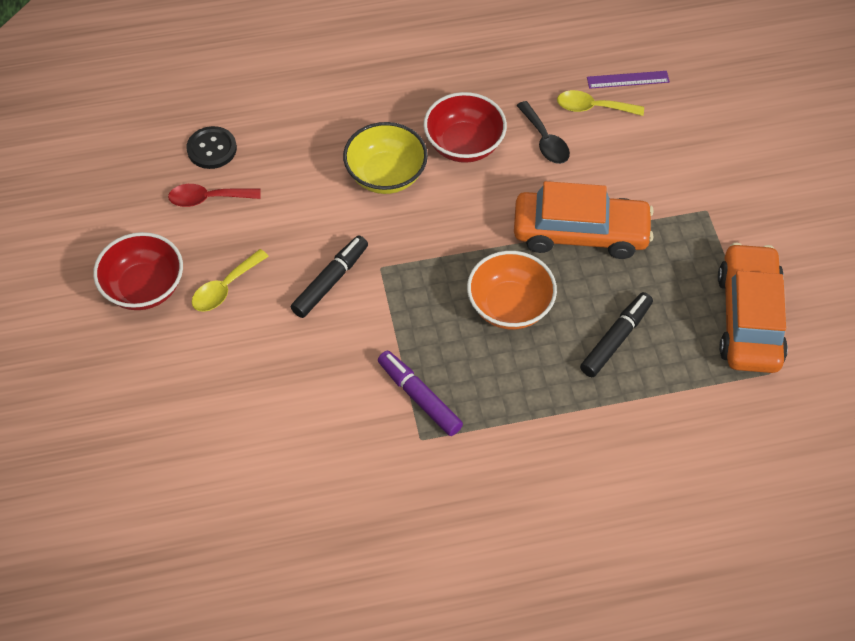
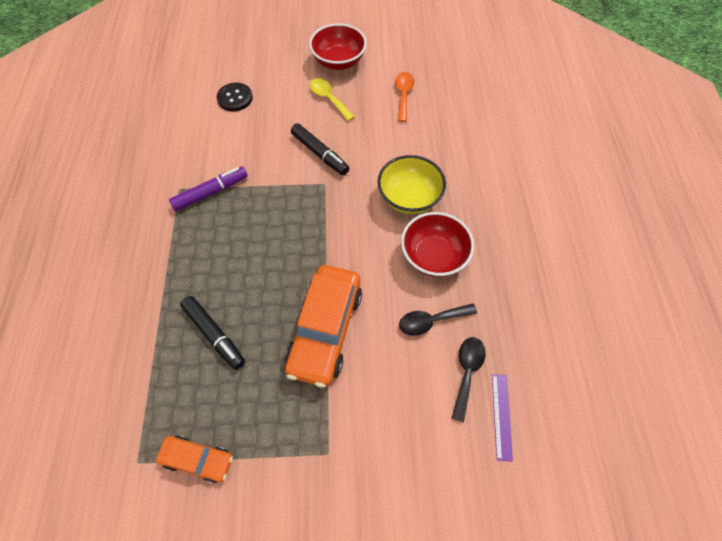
camera: 100 degrees right, 5 degrees up
red spoon [168,184,261,207] -> orange spoon [395,72,414,122]
black button [187,126,237,169] -> black button moved to [217,83,253,111]
orange bowl [467,251,557,329] -> none
yellow spoon [557,90,644,116] -> black spoon [452,337,486,422]
orange car [718,243,788,373] -> orange car [156,435,233,483], size x0.54

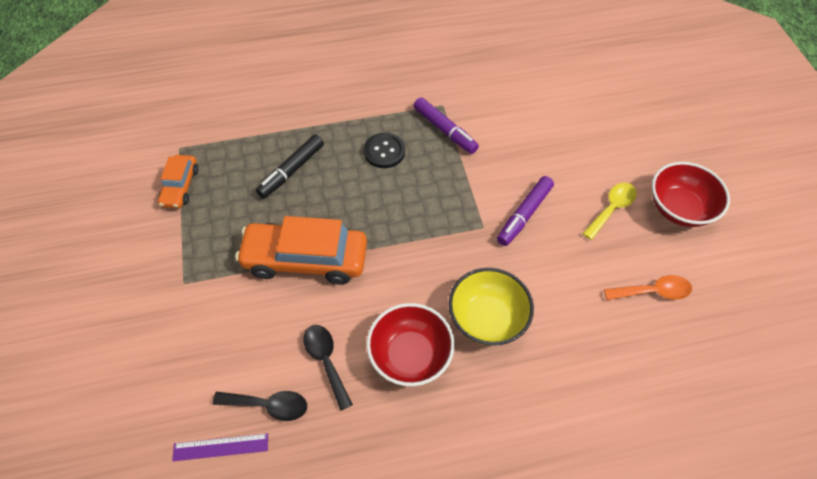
camera: 80 degrees right, 5 degrees down
black button [217,83,253,111] -> black button moved to [364,133,405,168]
black marker [291,123,349,175] -> purple marker [497,176,554,246]

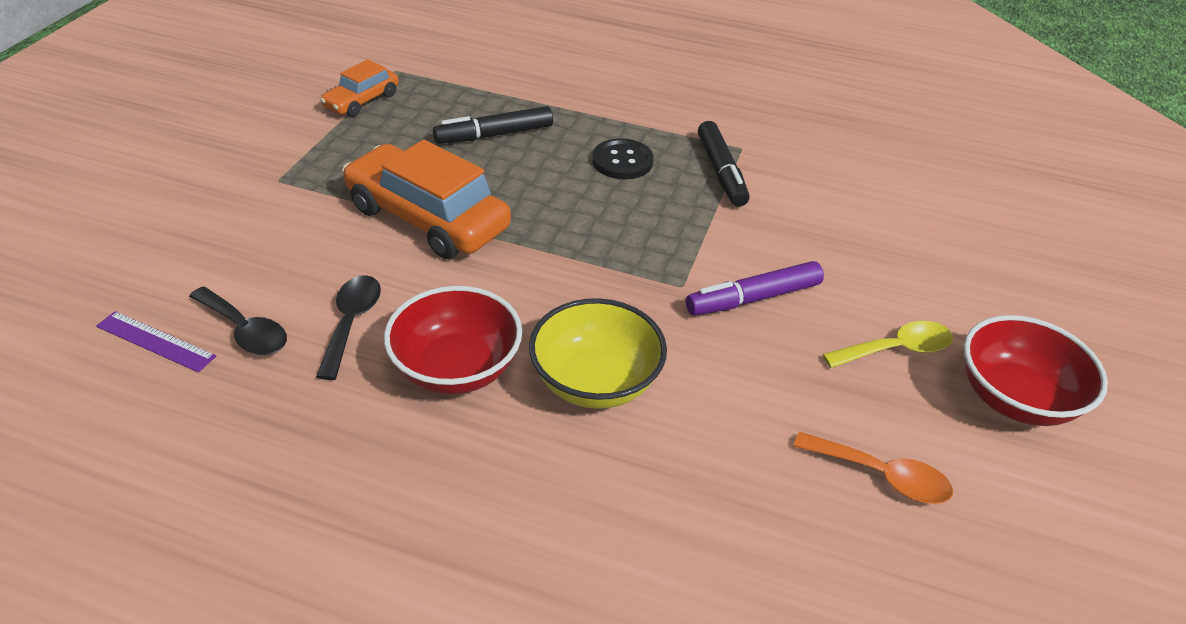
camera: 30 degrees right, 15 degrees down
purple marker [414,97,479,154] -> black marker [698,121,750,207]

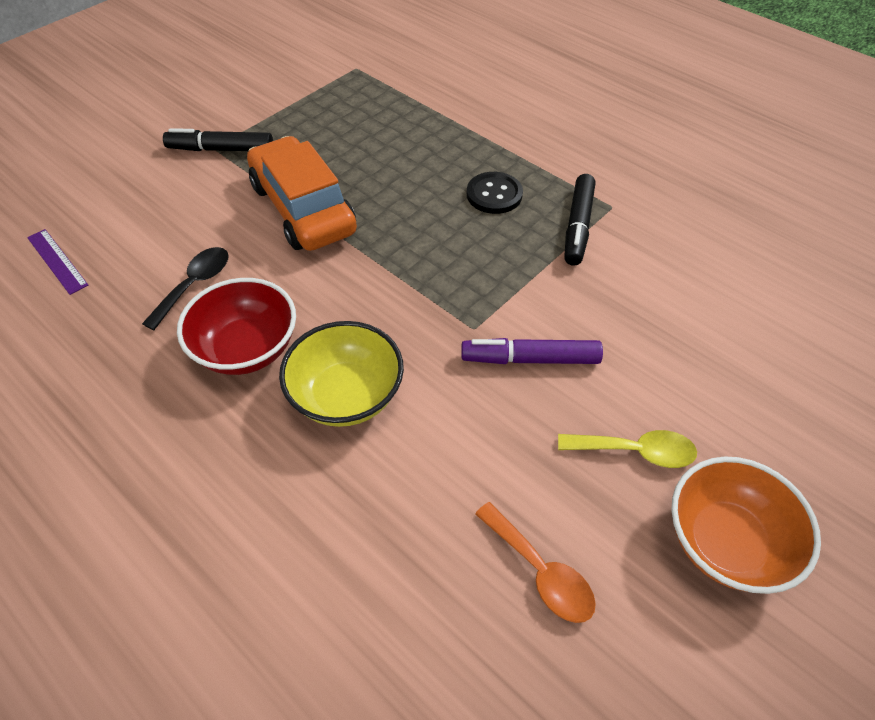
camera: 25 degrees right, 10 degrees up
black spoon [189,286,287,355] -> none
orange car [320,59,399,117] -> none
black marker [433,106,553,144] -> black marker moved to [163,128,273,151]
red bowl [964,315,1108,426] -> orange bowl [671,456,821,594]

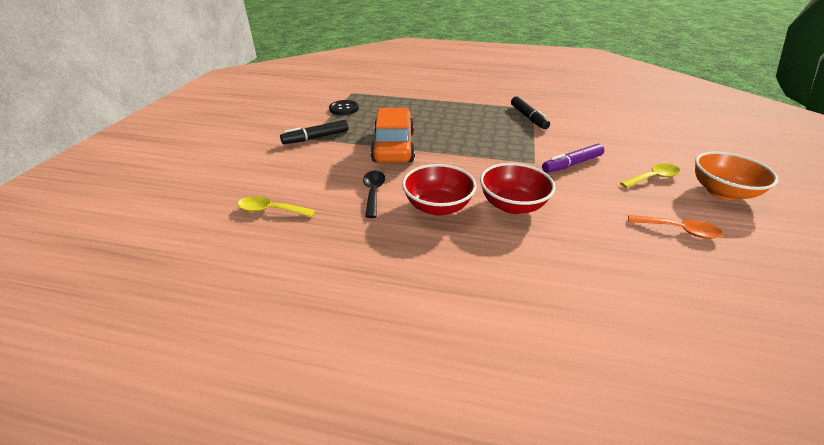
camera: 30 degrees left, 15 degrees down
purple ruler [27,229,88,295] -> yellow spoon [238,196,315,217]
orange car [247,136,357,251] -> orange car turned 60 degrees clockwise [370,108,415,163]
yellow bowl [279,321,404,427] -> red bowl [480,163,555,214]
black button [467,172,523,214] -> black button moved to [329,100,359,115]

